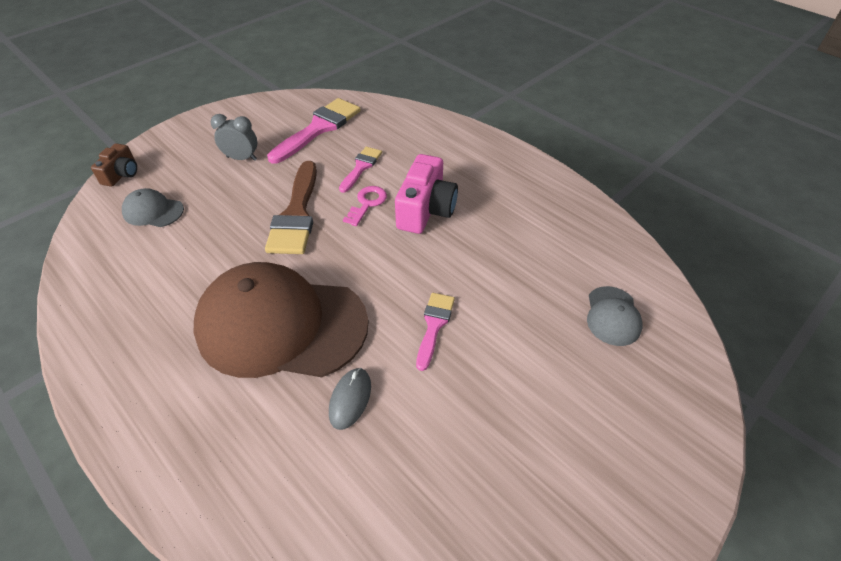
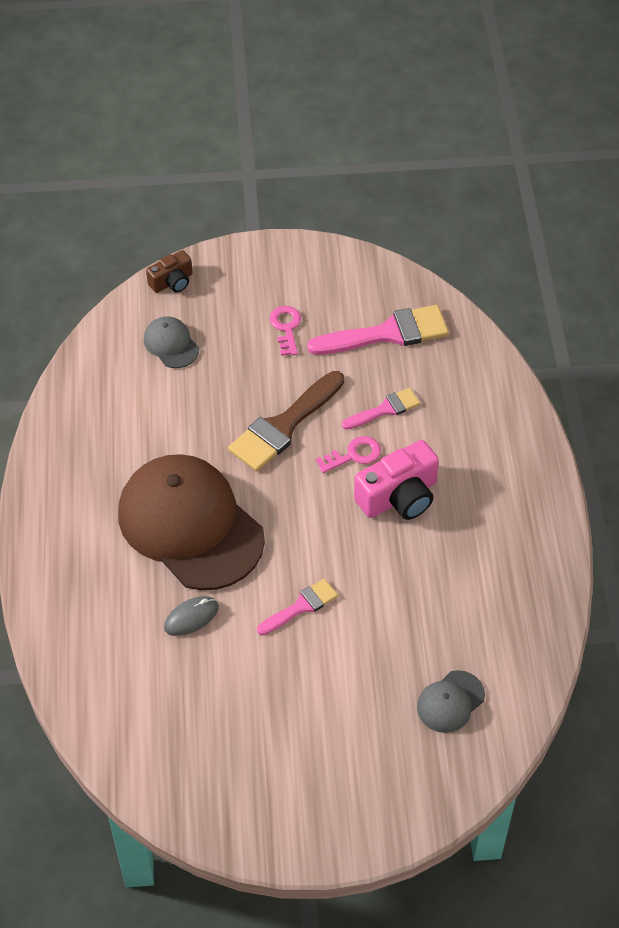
camera: 40 degrees right, 5 degrees up
grey clock [211,114,257,161] -> pink key [269,306,301,356]

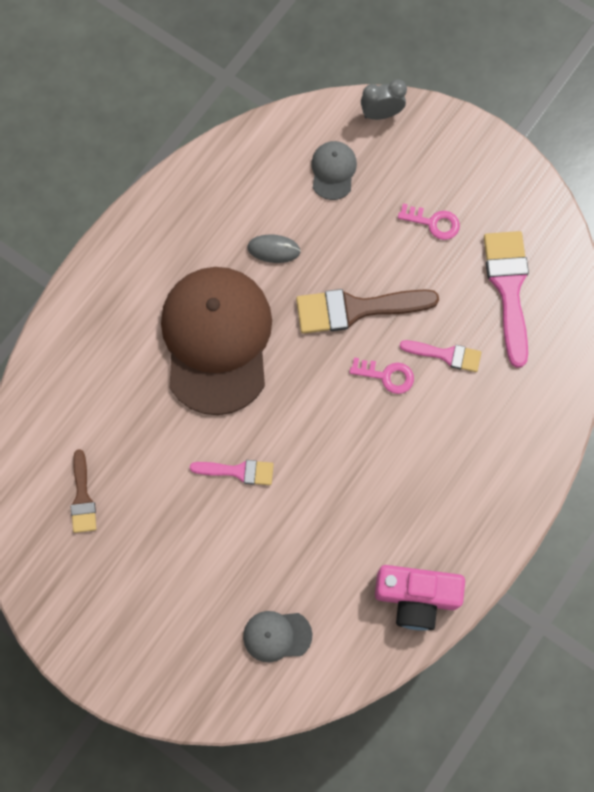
camera: 40 degrees right, 20 degrees up
brown camera [146,250,193,293] -> grey clock [361,80,407,120]
grey mouse [164,596,219,636] -> grey mouse moved to [247,234,301,263]
pink key [269,306,301,356] -> pink key turned 75 degrees clockwise [398,203,460,240]
pink brush [307,305,449,355] -> pink brush turned 120 degrees counterclockwise [484,231,529,368]
pink camera [354,440,439,520] -> pink camera moved to [375,565,465,631]
none -> brown brush [70,449,96,533]

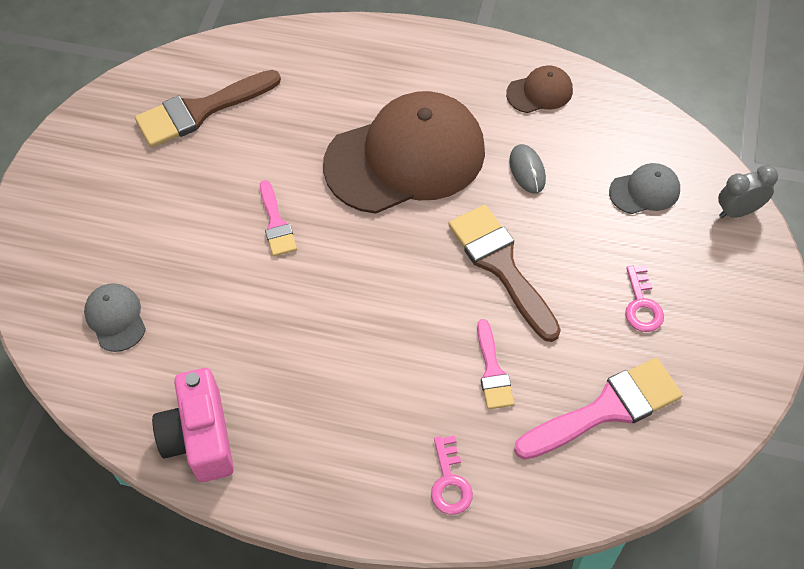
camera: 70 degrees right, 15 degrees down
brown brush [70,449,96,533] -> brown brush [135,70,281,147], size x1.76
pink key [349,357,414,394] -> pink key moved to [431,435,473,515]
grey clock [361,80,407,120] -> grey clock turned 75 degrees counterclockwise [718,165,778,218]
none -> brown cap [506,65,573,113]

